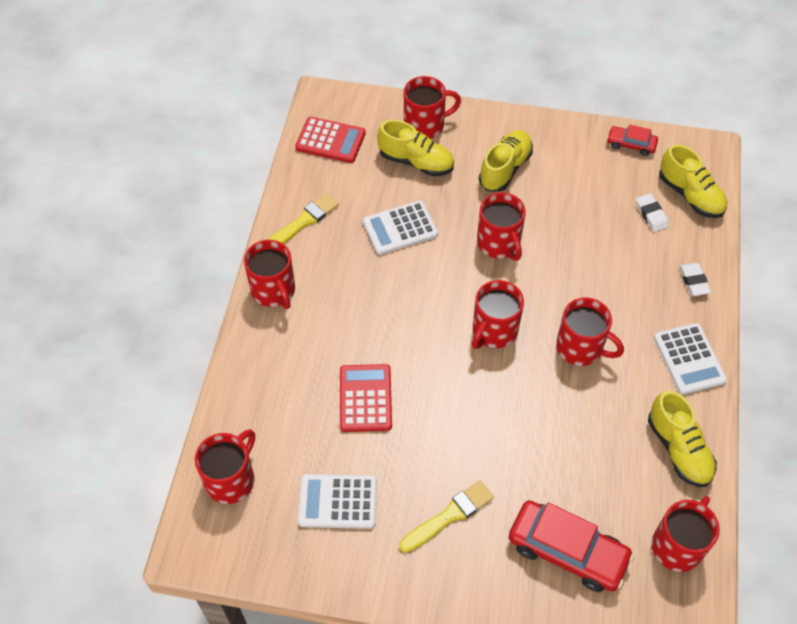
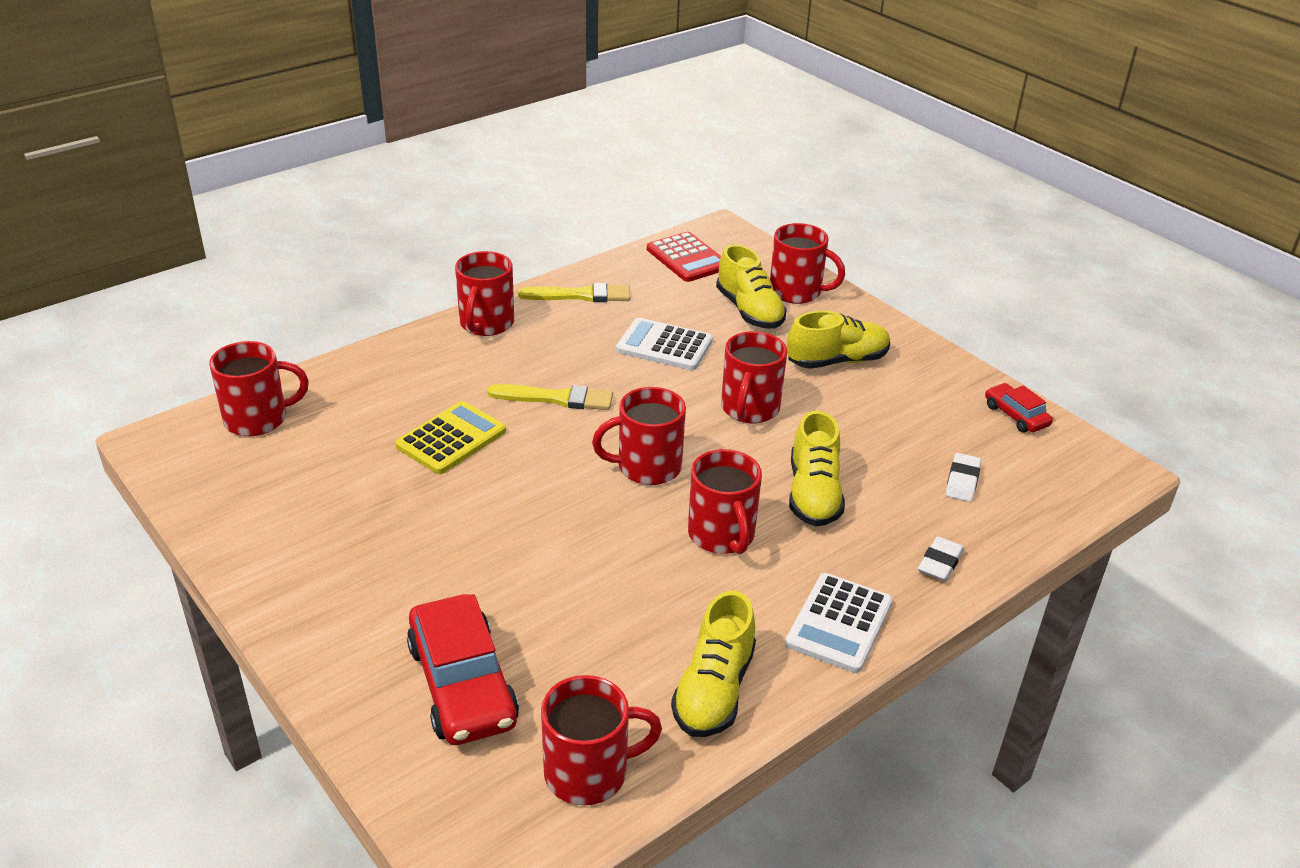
camera: 40 degrees right, 20 degrees down
white calculator [298,474,377,529] -> none
red calculator [340,364,392,432] -> yellow calculator [396,401,506,474]
yellow brush [399,480,494,553] -> yellow brush moved to [487,384,613,410]
yellow shoe [659,144,727,218] -> yellow shoe moved to [789,410,845,526]

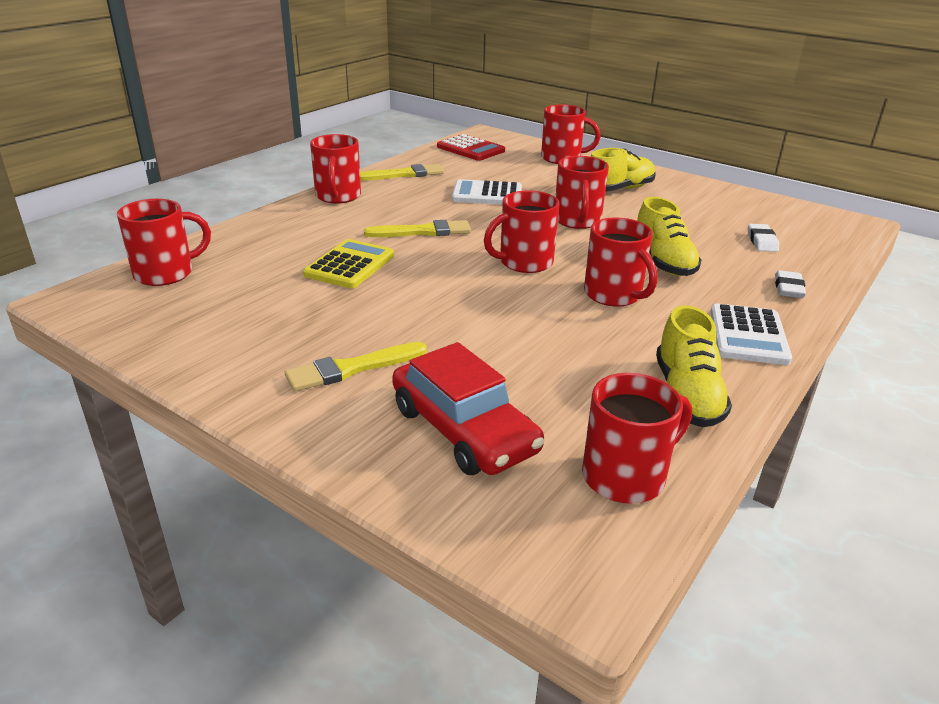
camera: 15 degrees left, 5 degrees down
yellow shoe [716,244,787,329] -> none
red car [985,383,1053,432] -> none
none -> yellow brush [285,342,427,391]

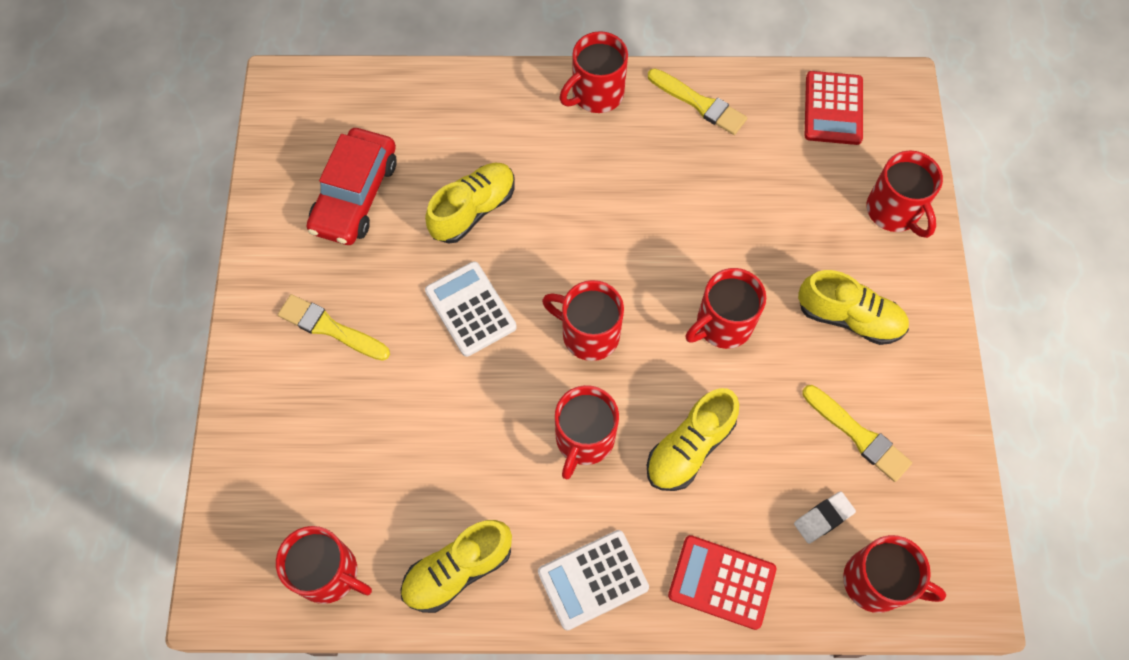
camera: 55 degrees right, 35 degrees up
red mug [117,199,211,286] -> red mug moved to [843,535,946,613]
yellow calculator [303,239,394,288] -> yellow shoe [425,163,515,244]
yellow brush [364,220,471,237] -> yellow brush moved to [802,385,912,482]
red car [392,342,544,475] -> red car moved to [307,128,397,245]
white calculator [452,179,522,205] -> white calculator moved to [425,261,517,357]
white eraser [775,270,806,298] -> red calculator [668,535,776,630]

